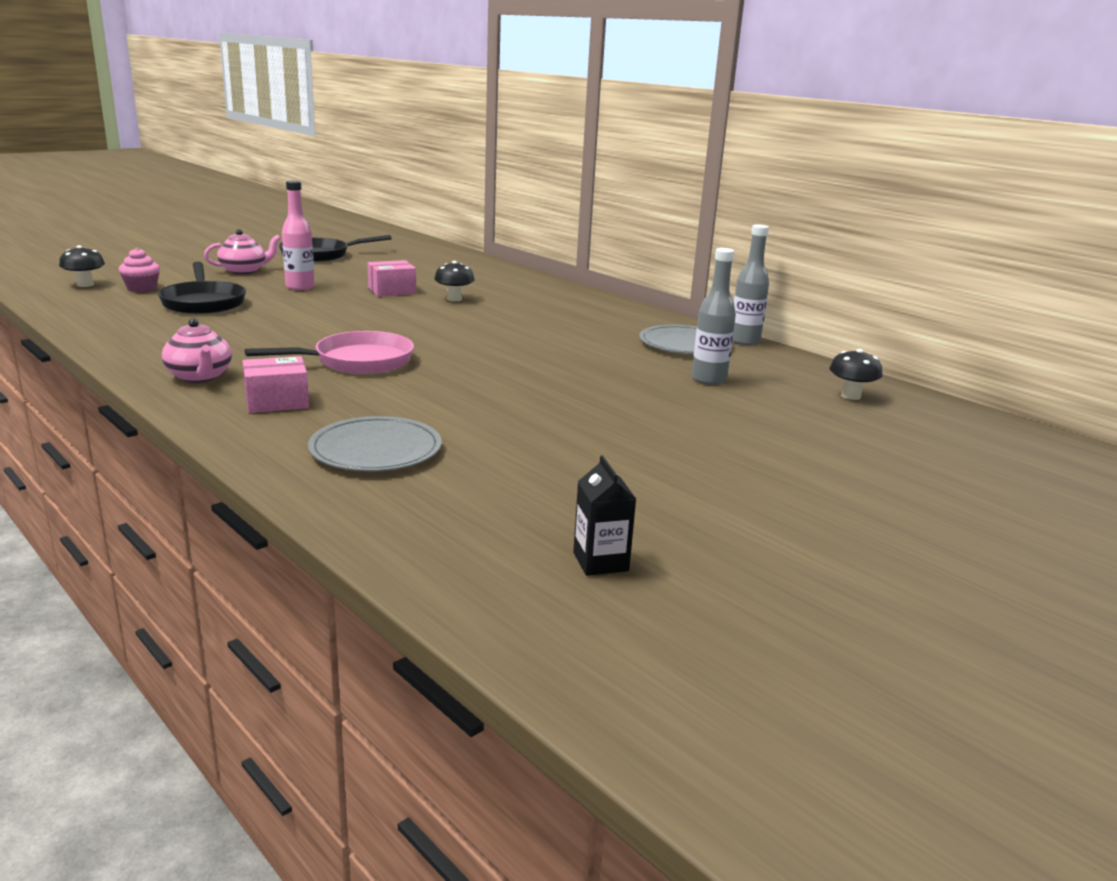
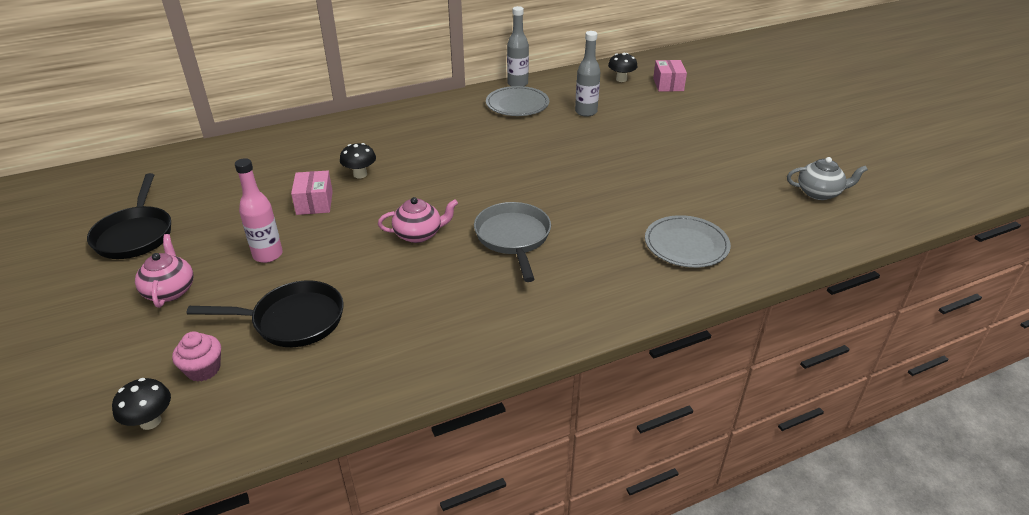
camera: 70 degrees left, 15 degrees up
pink teapot [162,318,232,383] -> pink teapot moved to [378,197,458,243]
pink box [243,356,309,413] -> pink box moved to [653,60,687,92]
pink pan [245,331,414,374] -> grey pan [474,202,551,282]
black carton [573,455,636,576] -> grey teapot [787,157,868,200]

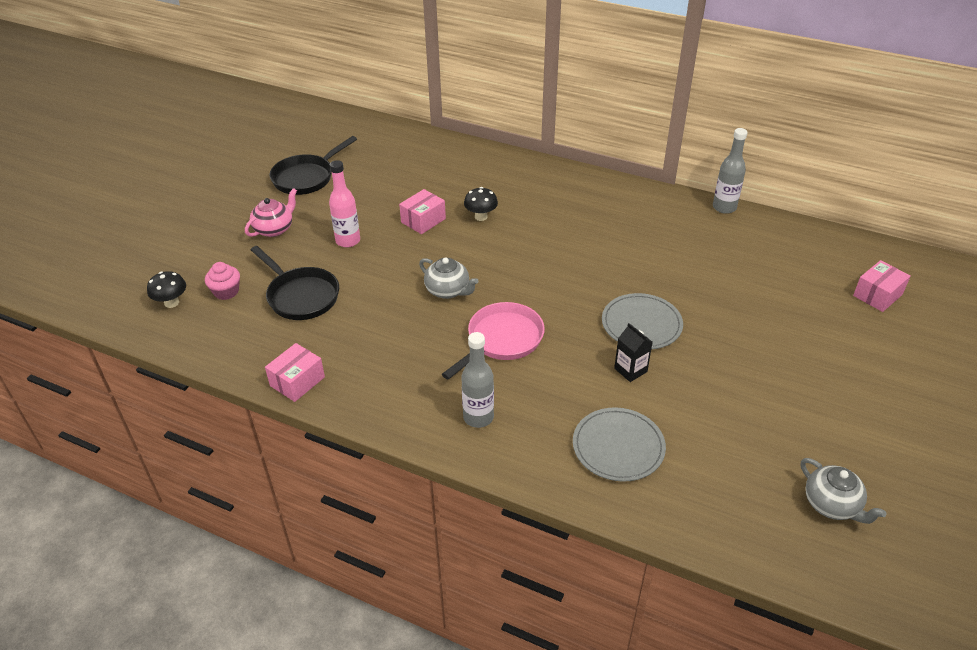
camera: 50 degrees right, 5 degrees up
pink teapot [378,197,458,243] -> grey teapot [419,257,478,299]
grey pan [474,202,551,282] -> pink pan [442,302,545,380]
grey plate [486,86,549,116] -> grey plate moved to [602,293,683,349]
grey bottle [575,31,600,117] -> grey bottle moved to [461,332,494,428]
black mushroom [608,53,638,82] -> none
none -> pink box [265,343,325,402]
none -> black carton [614,323,653,382]

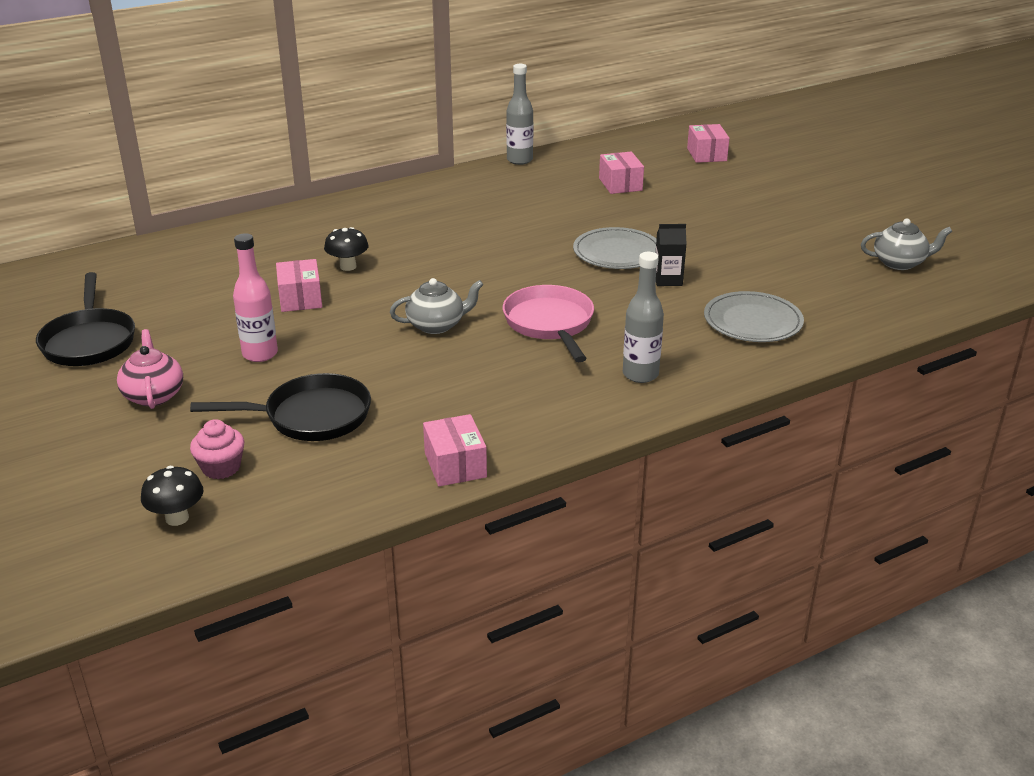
camera: 55 degrees left, 10 degrees down
none -> pink box [599,152,644,194]

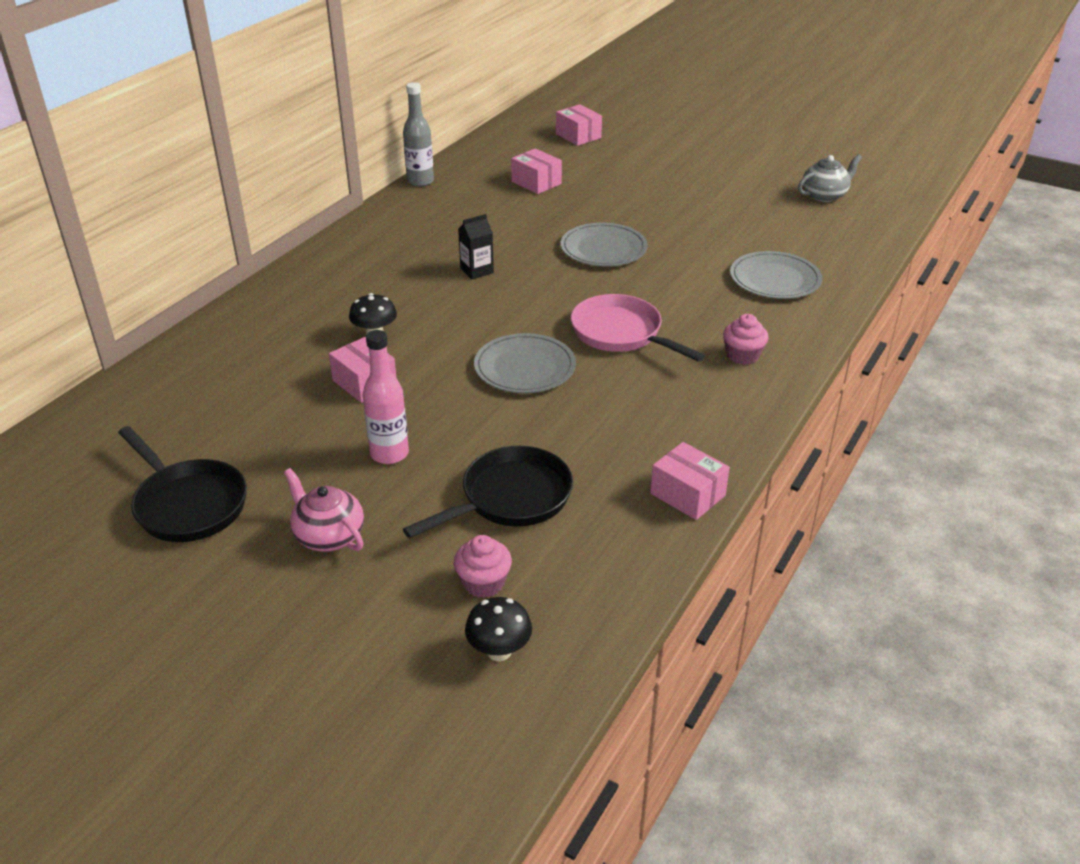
camera: 30 degrees left, 5 degrees up
grey teapot [390,278,484,334] -> grey plate [474,333,576,393]
grey bottle [623,252,664,383] -> pink cupcake [723,314,769,365]
black carton [656,224,687,286] -> black carton moved to [458,214,494,279]

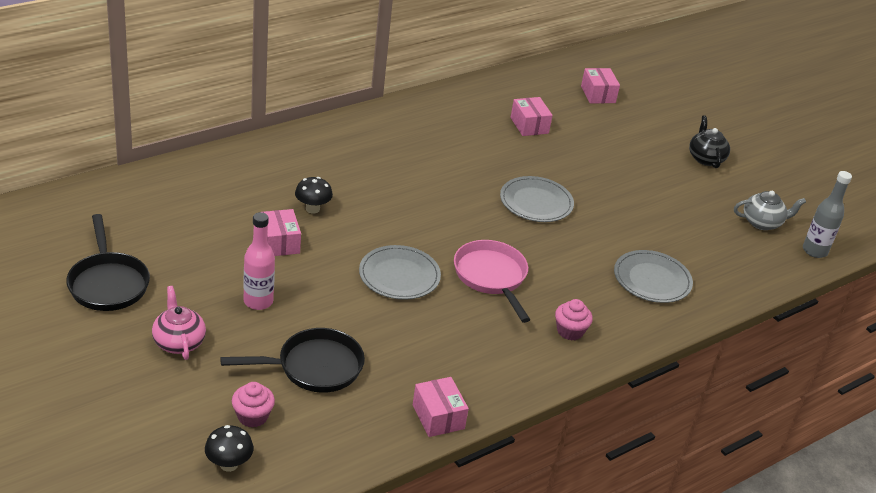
camera: 20 degrees right, 0 degrees up
grey bottle [403,82,434,187] -> grey bottle moved to [803,171,852,258]
black carton [458,214,494,279] -> none
none -> black teapot [689,115,730,168]

